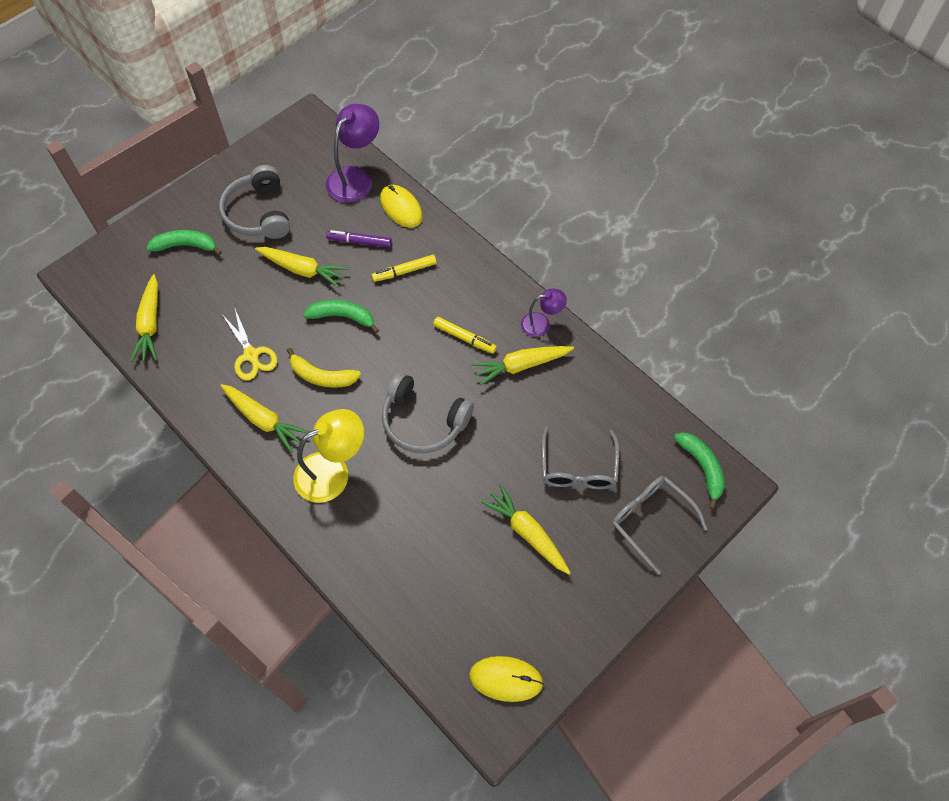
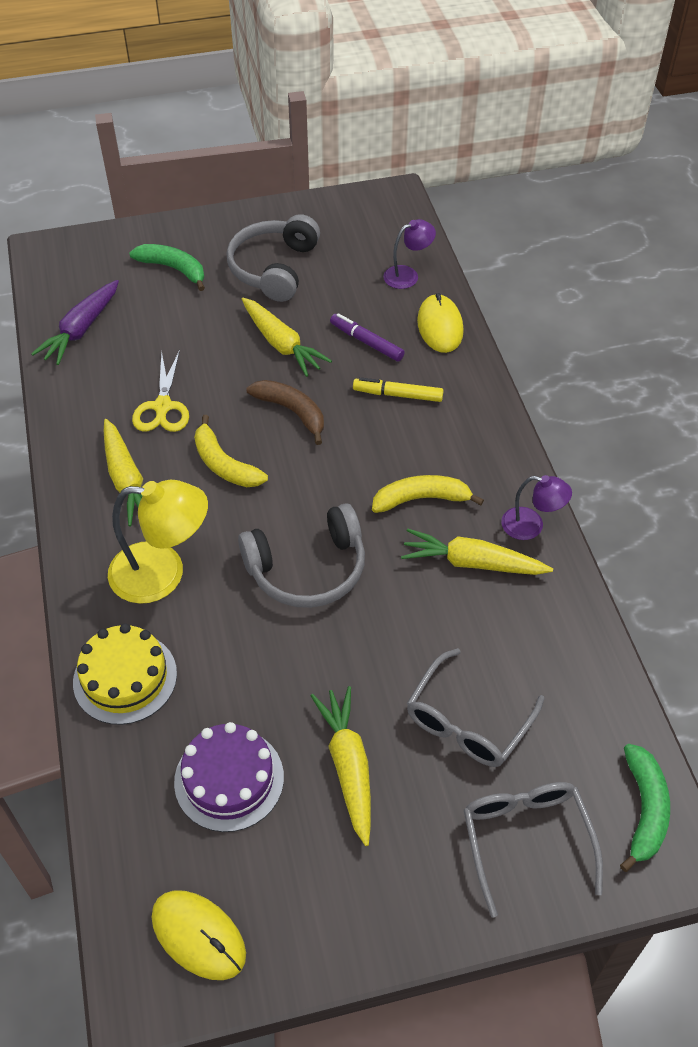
camera: 30 degrees right, 10 degrees down
yellow carrot [130,274,158,362] -> purple carrot [31,280,119,365]
green banana [303,300,379,333] -> brown banana [246,380,324,445]
purple lamp [326,104,379,203] -> purple lamp [383,219,436,289], size x0.57
grey headphones [382,372,474,453] -> grey headphones turned 75 degrees counterclockwise [238,503,365,608]
yellow marker [433,317,497,354] -> yellow banana [372,475,484,513]
none -> yellow cake [73,623,177,725]
none -> purple cake [174,722,284,832]

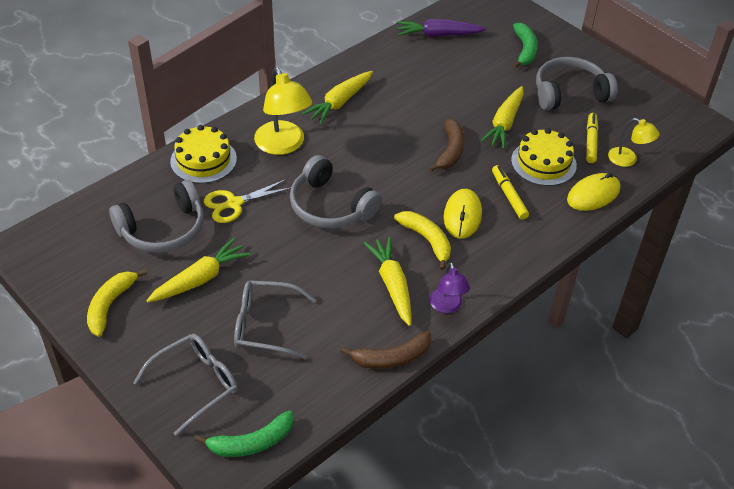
camera: 60 degrees right, 5 degrees down
yellow scissors [132,350,189,432] -> yellow scissors moved to [204,179,291,223]
yellow mouse [151,890,246,980] -> yellow mouse moved to [444,189,482,239]
purple cake [174,722,284,832] -> grey headphones [109,180,204,253]
yellow banana [194,415,268,487] -> yellow banana moved to [87,269,147,337]
purple marker [330,313,405,362] -> yellow cake [511,128,577,186]
purple lamp [383,219,436,289] -> yellow lamp [608,118,659,167]
none -> brown banana [340,331,432,369]
none -> yellow marker [586,113,598,163]

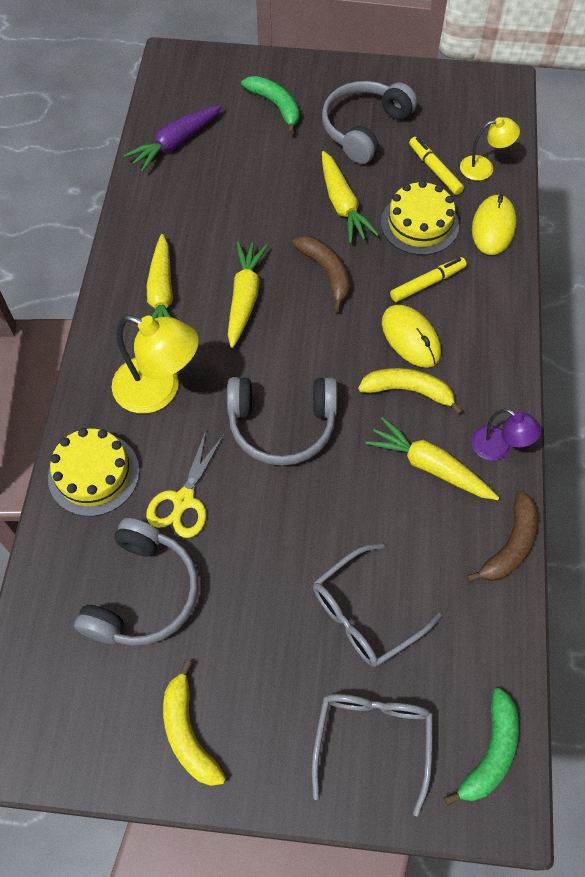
camera: 40 degrees left, 15 degrees up
yellow carrot [146,238,251,302] -> yellow carrot moved to [228,241,268,348]
yellow marker [492,165,529,220] -> yellow marker turned 120 degrees clockwise [390,257,467,302]

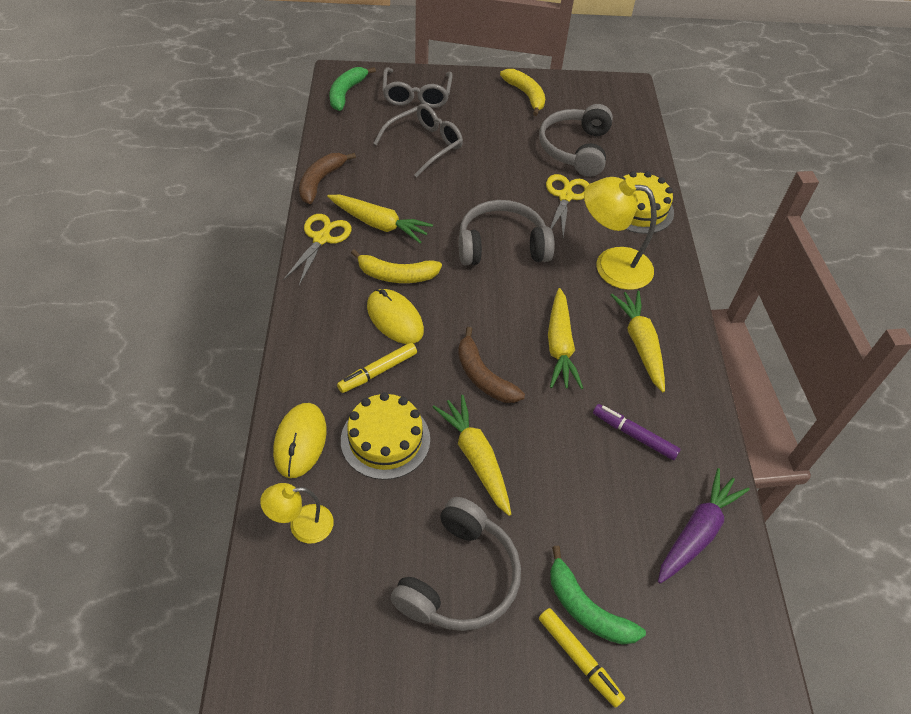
camera: 170 degrees right, 10 degrees down
yellow marker [409,137,464,195] -> yellow marker moved to [539,608,625,708]
purple lamp [471,408,542,461] -> yellow scissors [283,214,352,285]
none -> purple marker [593,404,681,460]

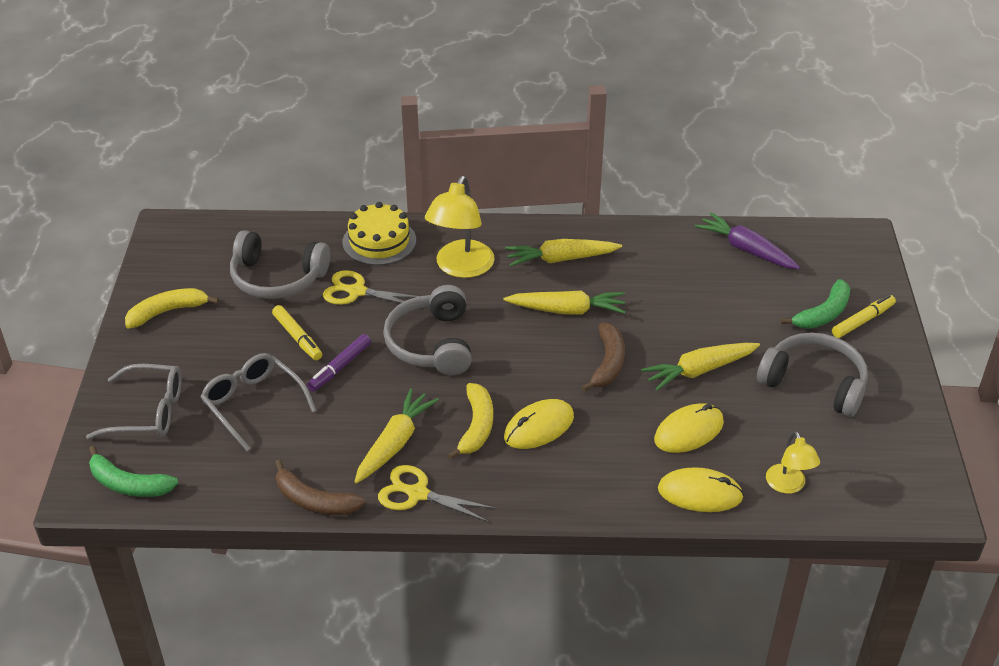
camera: 85 degrees left, 10 degrees down
yellow marker [337,342,417,393] -> yellow marker moved to [272,305,322,360]
yellow cake [341,392,430,480] -> yellow mouse [654,403,724,453]
brown banana [458,327,525,403] -> brown banana turned 45 degrees counterclockwise [581,322,625,392]
purple marker [593,404,681,460] -> purple marker moved to [307,334,371,391]

